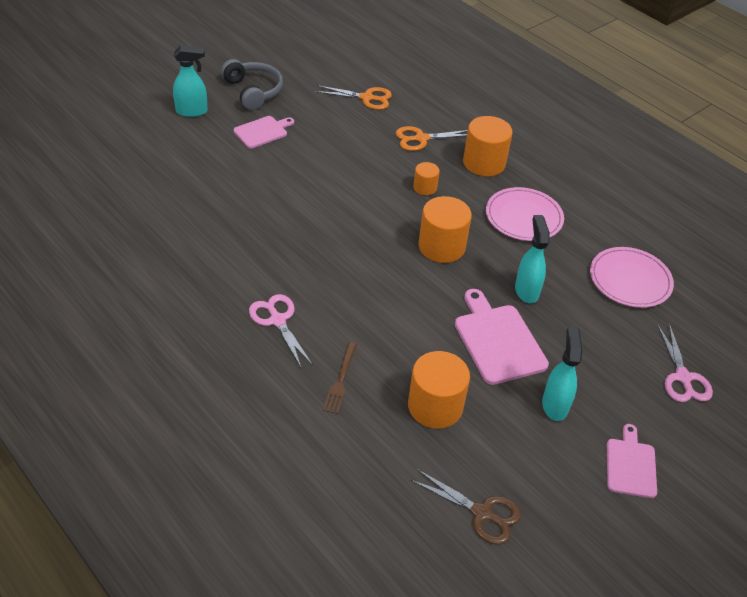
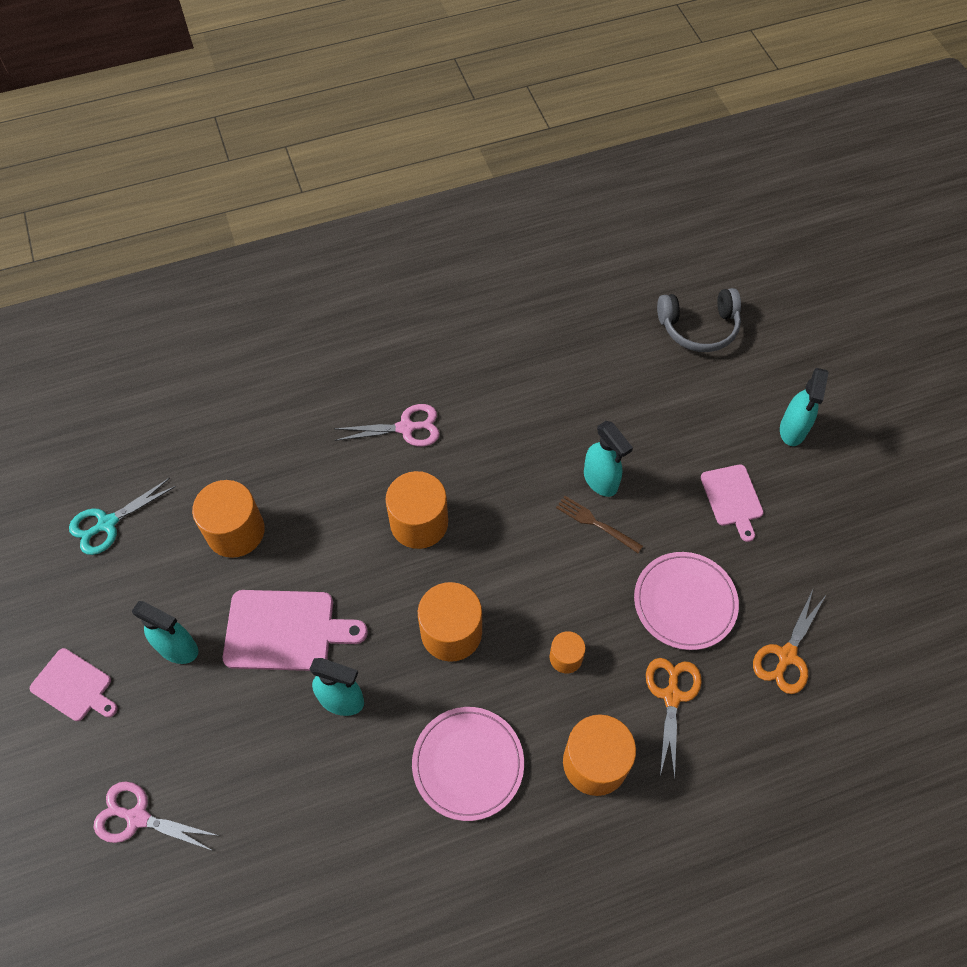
camera: 115 degrees right, 15 degrees up
grey headphones [221,59,283,110] -> grey headphones moved to [657,288,741,352]
brown fork [323,342,357,414] -> brown fork moved to [556,496,643,553]
brown scissors [411,469,521,545] -> turquoise scissors [69,478,176,555]
pink plate [590,247,674,308] -> pink plate moved to [634,552,739,650]
none -> orange cylinder [385,471,448,549]
none -> turquoise spray bottle [584,421,633,497]

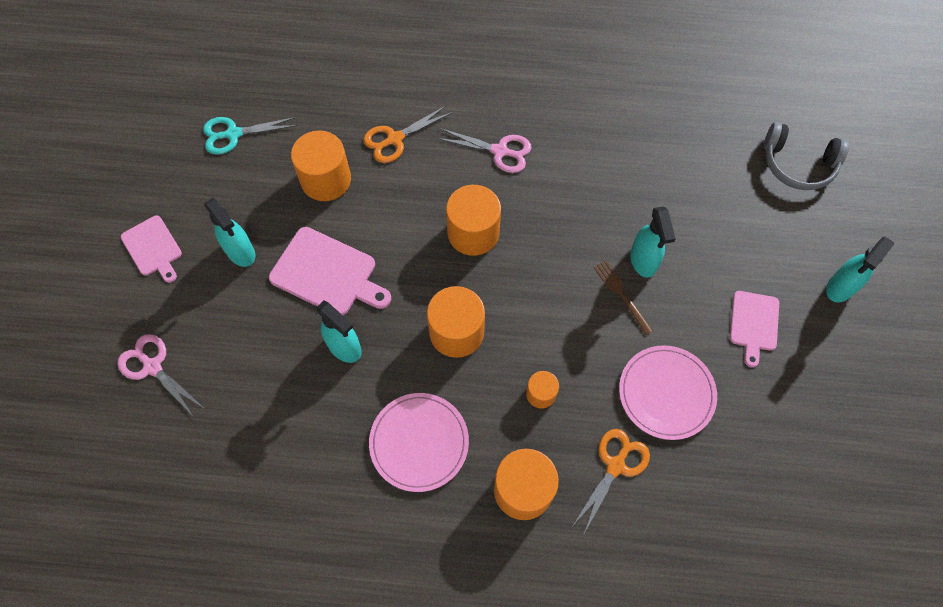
camera: 25 degrees right, 5 degrees up
orange scissors [753,589,826,694] -> orange scissors moved to [363,106,452,163]

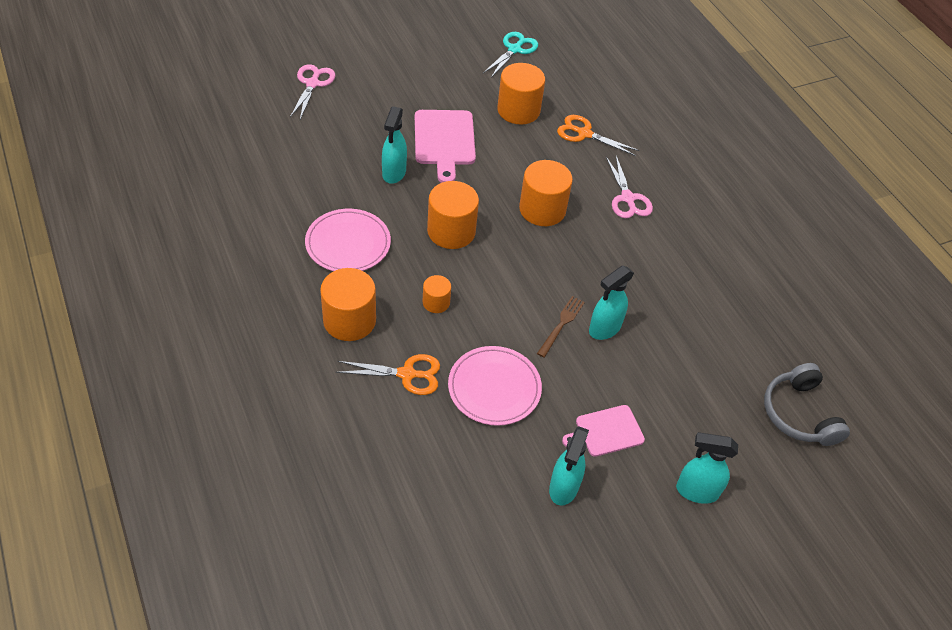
camera: 55 degrees right, 15 degrees down
pink cutting board [121,215,182,283] -> none
turquoise scissors [203,117,297,155] -> turquoise scissors turned 75 degrees clockwise [483,32,538,78]
turquoise spray bottle [204,198,255,267] -> turquoise spray bottle moved to [549,426,589,505]

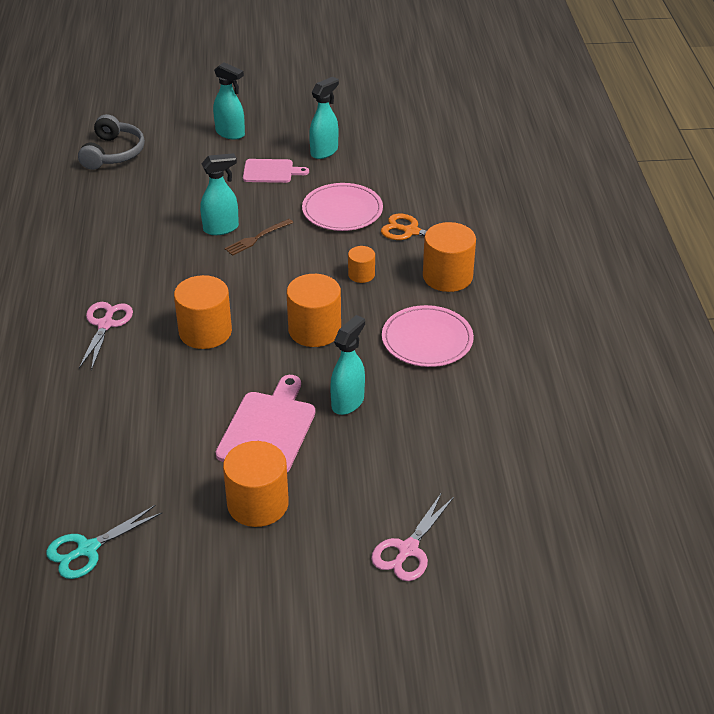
camera: 155 degrees left, 10 degrees down
orange cylinder [497,63,545,125] -> orange cylinder moved to [223,441,289,527]
orange scissors [557,115,640,156] -> none

